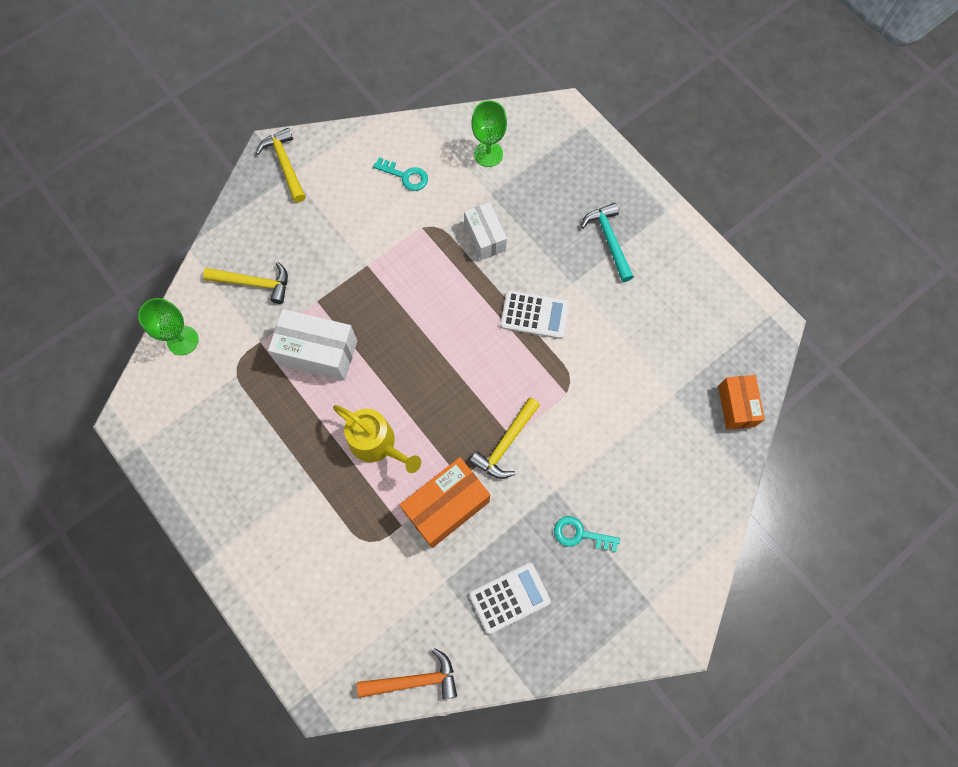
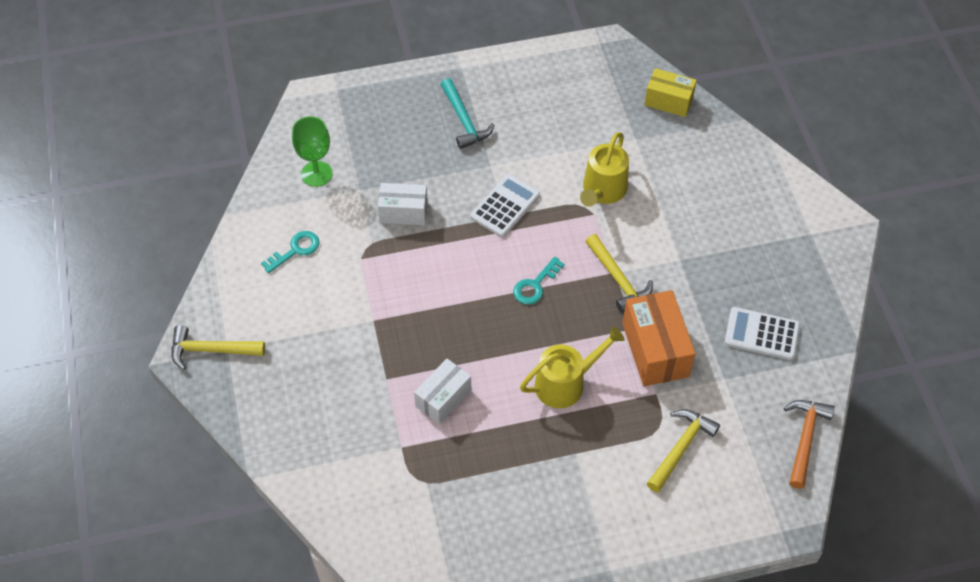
camera: 65 degrees left, 15 degrees down
green goblet [138,298,199,355] -> none
yellow hammer [203,262,288,304] -> yellow hammer moved to [647,409,720,492]
white box [268,309,357,381] -> white box [414,359,471,424], size x0.65
white calculator [469,563,551,634] -> white calculator turned 75 degrees counterclockwise [724,307,800,360]
turquoise key [554,516,620,552] -> turquoise key moved to [513,257,565,305]
turquoise hammer [581,203,634,282] -> turquoise hammer turned 120 degrees counterclockwise [440,78,494,149]
orange box [718,375,765,430] -> yellow box [644,68,697,117]
none -> yellow watering can [580,132,629,207]

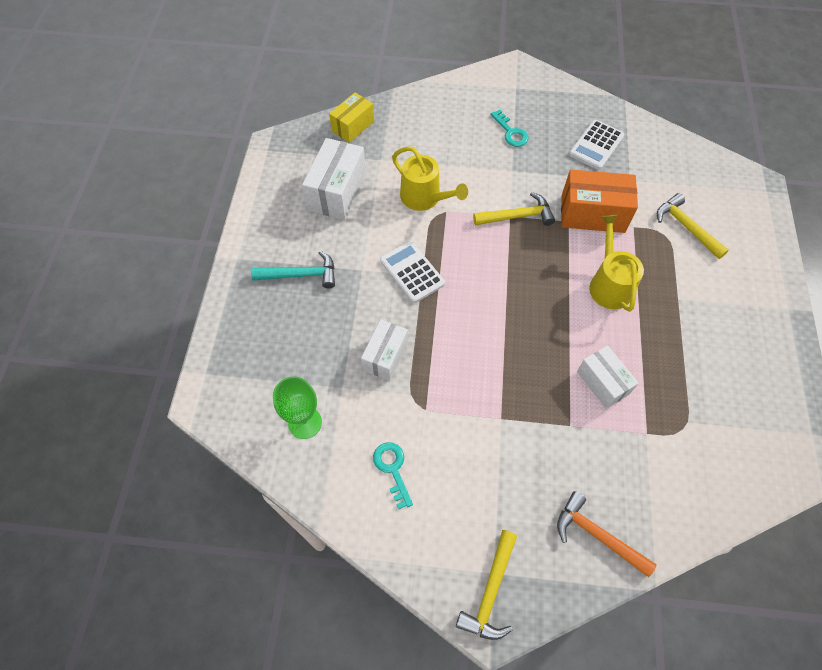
camera: 70 degrees left, 5 degrees up
turquoise key [513,257,565,305] -> turquoise key moved to [490,110,529,147]
orange hammer [784,400,835,489] -> orange hammer moved to [557,491,657,577]
none -> white box [302,138,366,220]

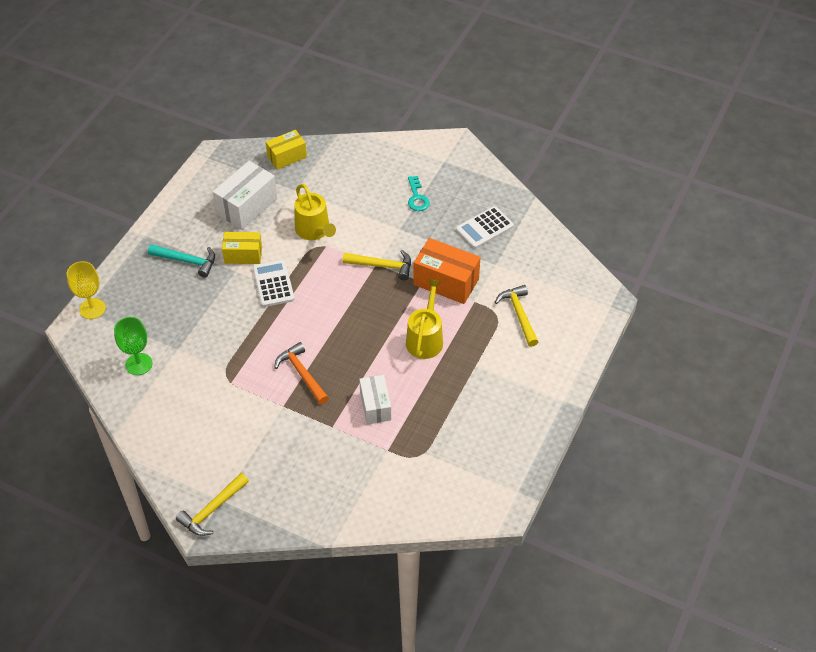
camera: 20 degrees right, 10 degrees down
white box [361,319,408,381] -> none
turquoise key [373,442,413,509] -> none
orange hammer [557,491,657,577] -> orange hammer moved to [274,342,329,404]
none -> yellow goblet [67,261,106,319]
none -> yellow box [222,232,262,264]

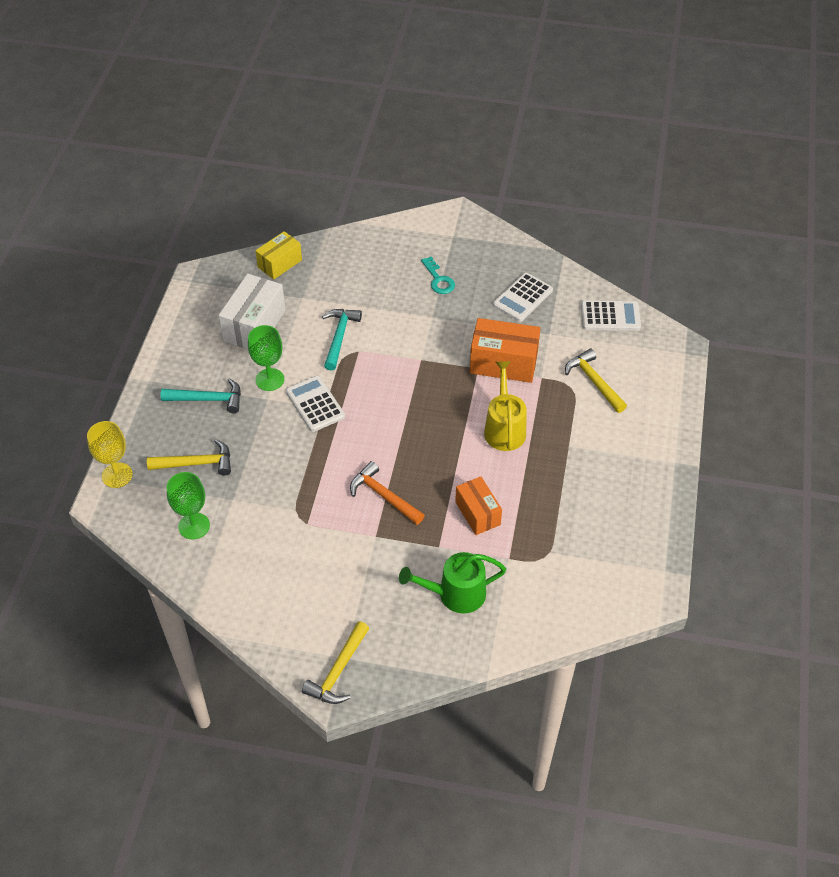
camera: 15 degrees left, 0 degrees up
yellow box [222,232,262,264] -> green goblet [248,325,284,391]
yellow watering can [294,184,336,240] -> turquoise hammer [322,309,362,370]
yellow hammer [342,250,411,280] -> yellow hammer moved to [147,439,231,476]
white box [359,375,391,424] -> orange box [455,476,502,535]
none -> green watering can [399,552,506,613]
none -> white calculator [581,301,641,331]

